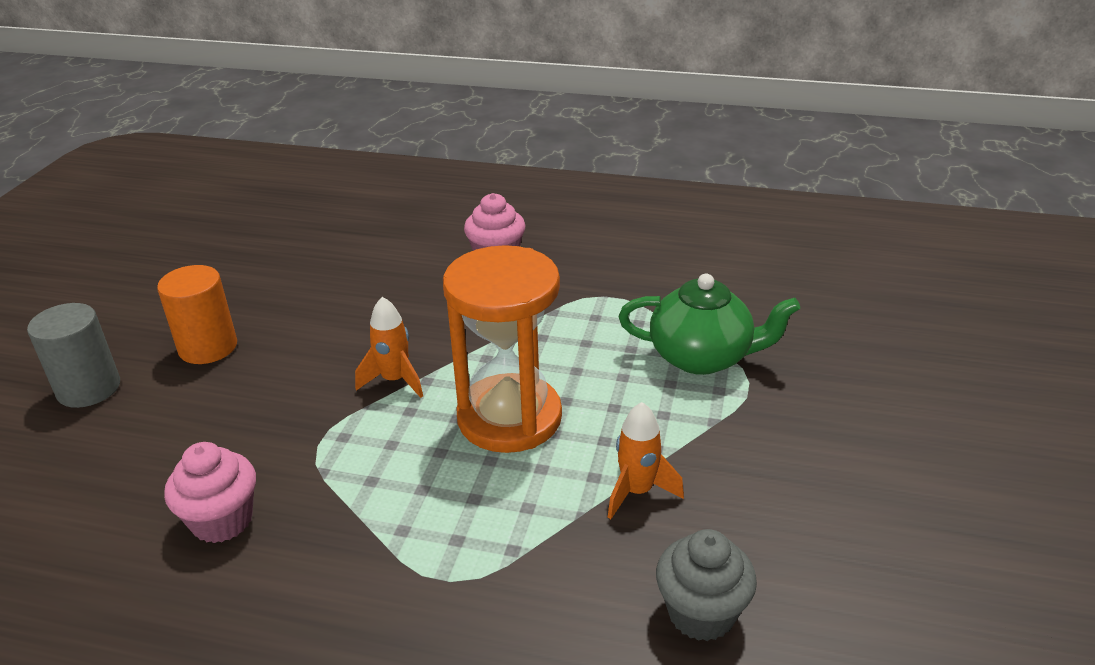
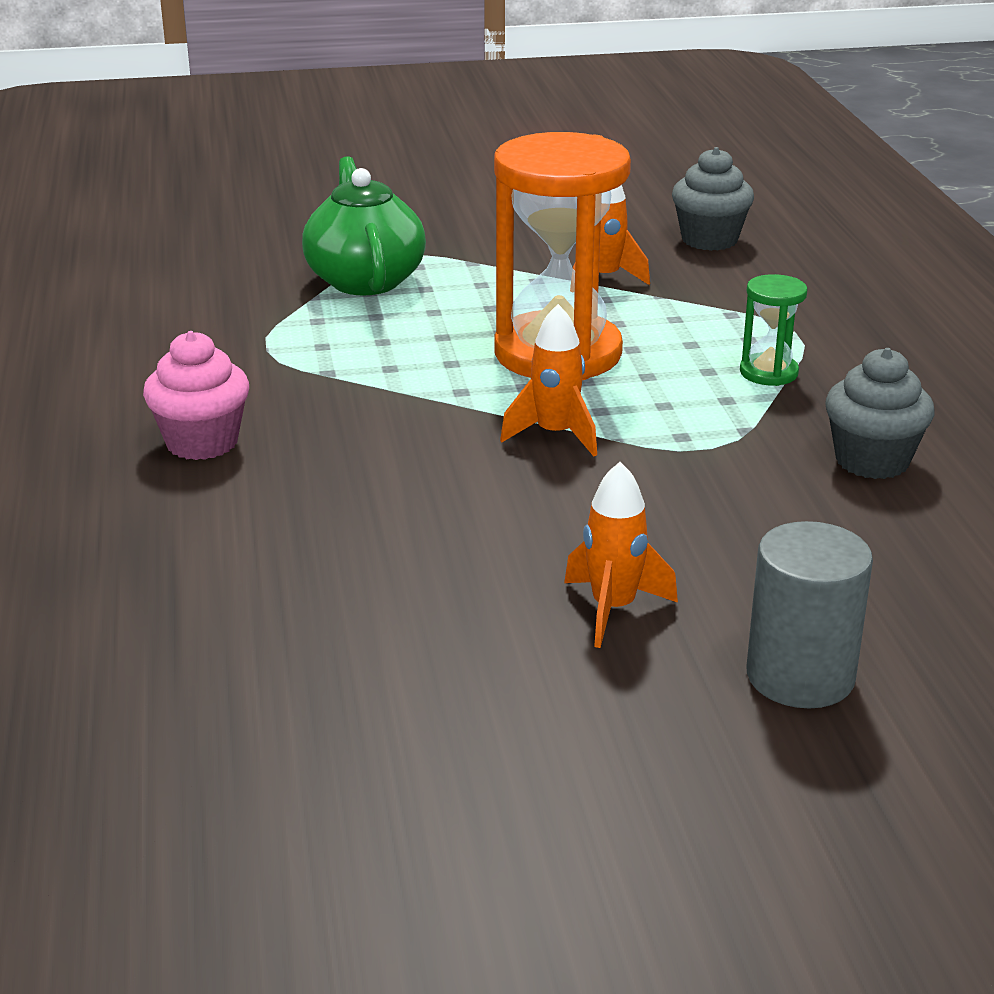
camera: 115 degrees left, 5 degrees down
orange cylinder [157,265,237,364] -> orange rocket [564,462,678,648]
pink cupcake [164,442,256,543] -> grey cupcake [825,348,934,479]
none -> green hourglass [740,274,807,386]

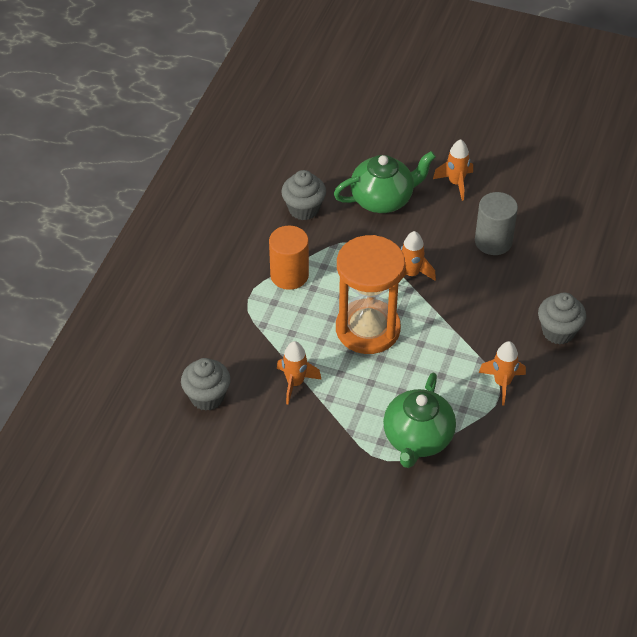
camera: 150 degrees left, 20 degrees up
pink cupcake [143,331,249,460] -> grey cupcake [538,292,586,344]
green hourglass [740,274,807,386] -> orange cylinder [269,226,309,290]
grey cylinder [746,521,873,708] -> grey cylinder moved to [475,192,518,255]
none -> green teapot [334,151,436,213]
none -> orange rocket [479,341,526,405]

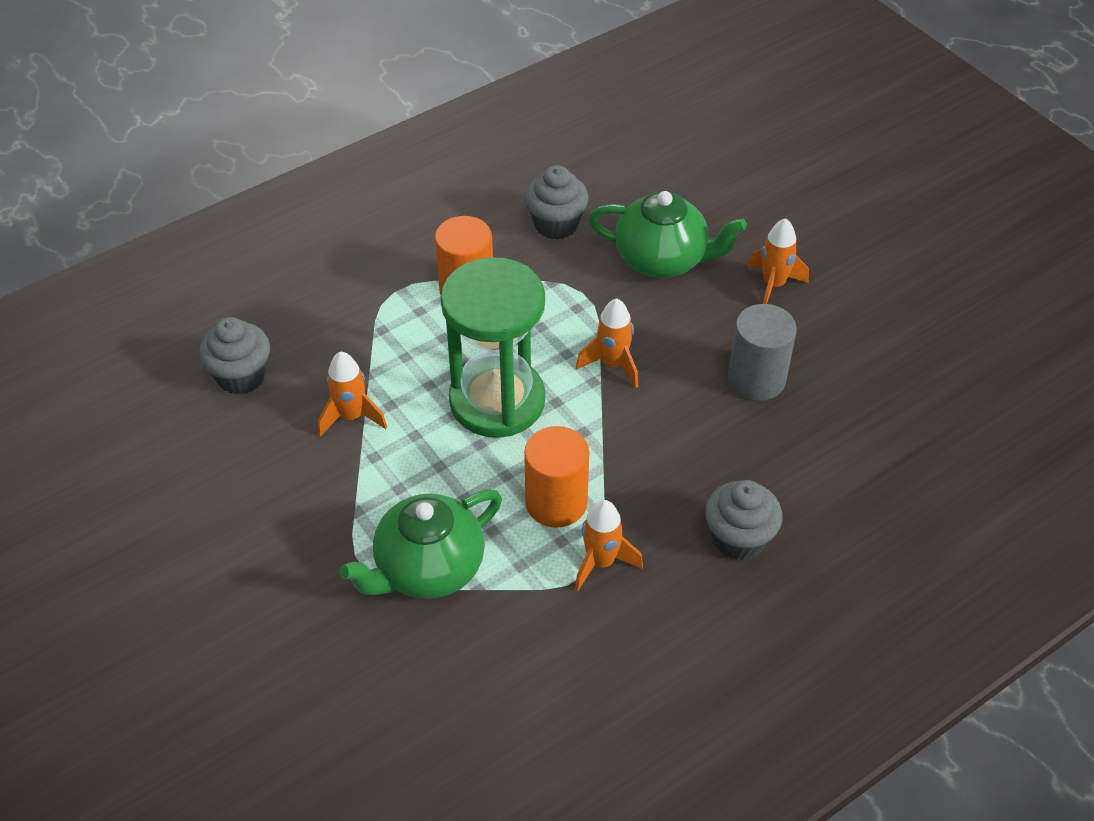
camera: 35 degrees right, 0 degrees up
orange hourglass [336,235,405,354] -> green hourglass [440,257,545,438]
none -> orange cylinder [524,426,589,528]

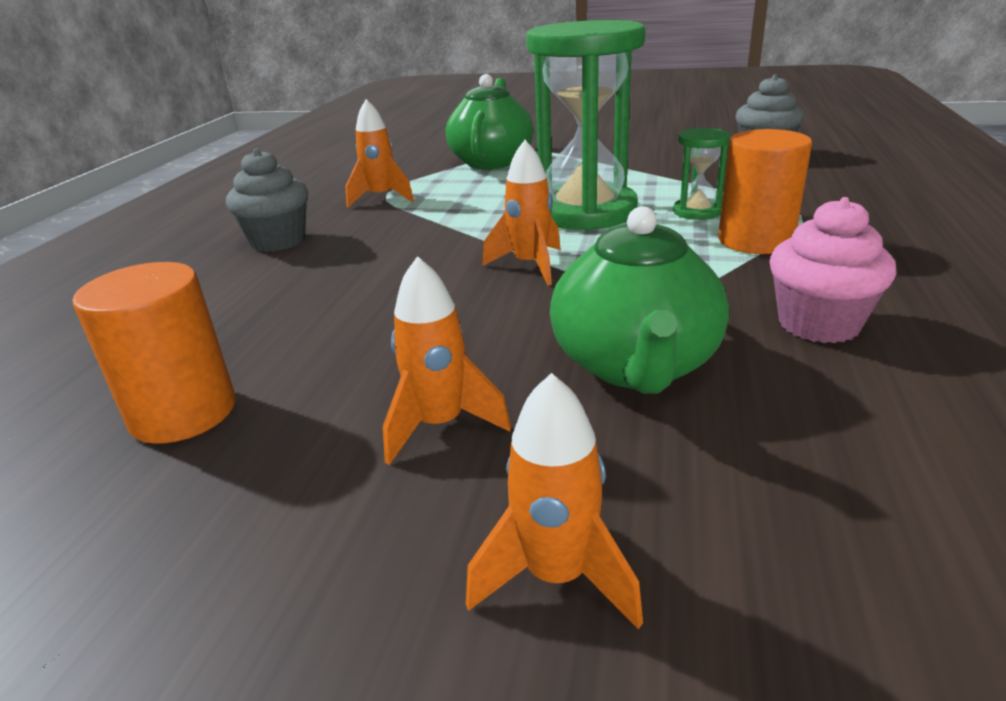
camera: 140 degrees right, 20 degrees down
orange rocket [318,352,387,436] -> orange rocket moved to [466,373,643,629]
orange cylinder [524,426,589,528] -> orange cylinder moved to [72,262,236,444]
grey cupcake [525,165,589,240] -> pink cupcake [770,197,897,343]
green teapot [588,191,747,278] -> green teapot turned 60 degrees counterclockwise [550,206,729,394]
grey cylinder [728,304,797,401] -> none
none -> green hourglass [673,128,731,220]

